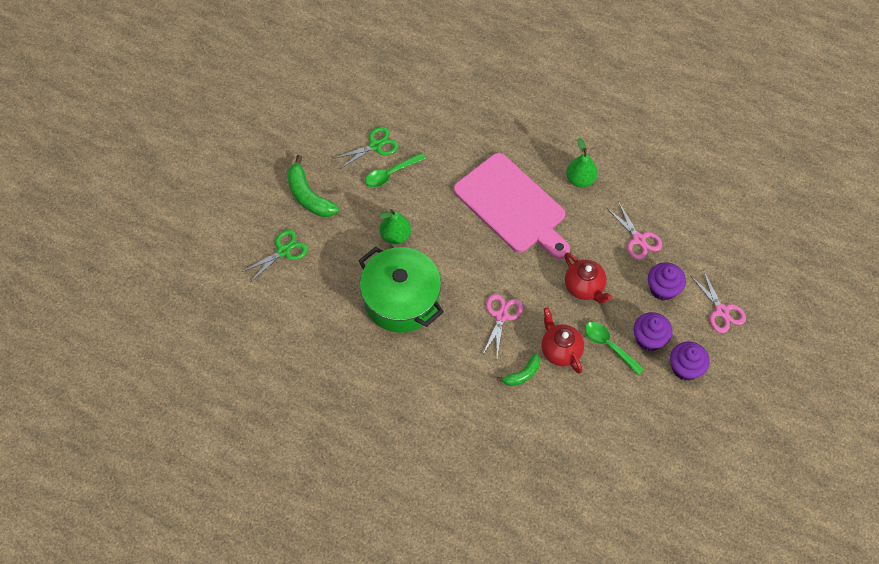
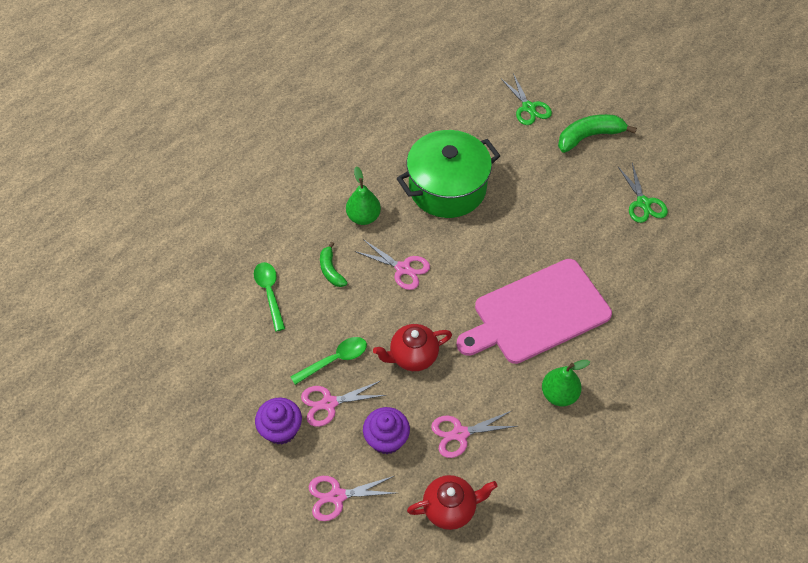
camera: 105 degrees right, 5 degrees down
green spoon [365,153,426,187] -> green spoon moved to [254,262,285,332]
green pear [379,209,411,245] -> green pear moved to [346,166,381,225]
red teapot [542,307,584,374] -> red teapot moved to [407,475,497,530]
purple cupcake [634,312,673,351] -> pink scissors [301,380,387,427]

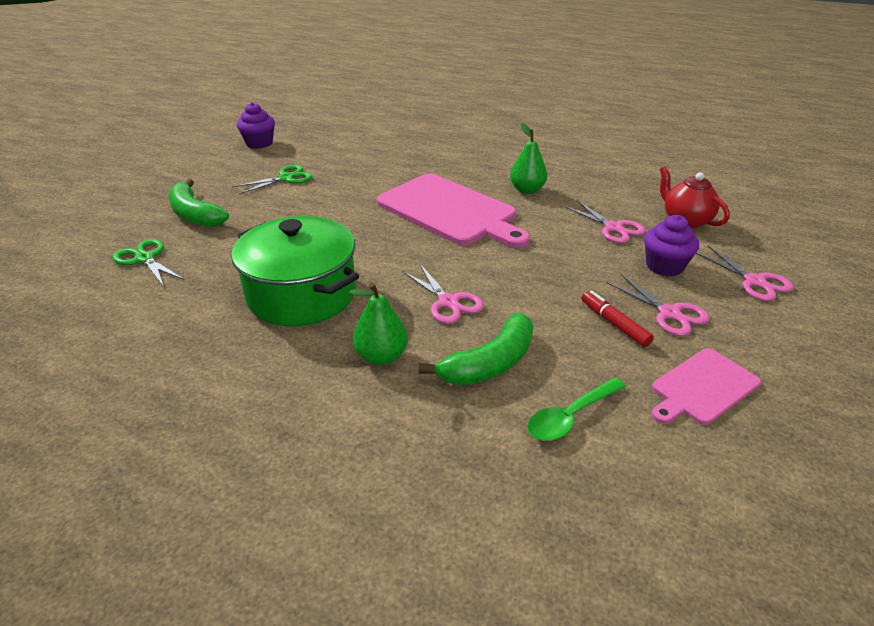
camera: 110 degrees left, 20 degrees down
purple cupcake [255,398,302,445] -> purple cupcake moved to [237,102,275,149]
green spoon [290,337,367,385] -> red marker [582,291,654,347]
green banana [320,242,348,287] -> green banana [418,313,533,385], size x1.69
pink scissors [355,239,430,290] -> pink scissors turned 135 degrees clockwise [403,264,484,324]
red teapot [373,324,452,371] -> none
green scissors [500,74,552,125] -> green scissors turned 90 degrees counterclockwise [112,239,184,287]
none -> pink cutting board [652,348,761,425]

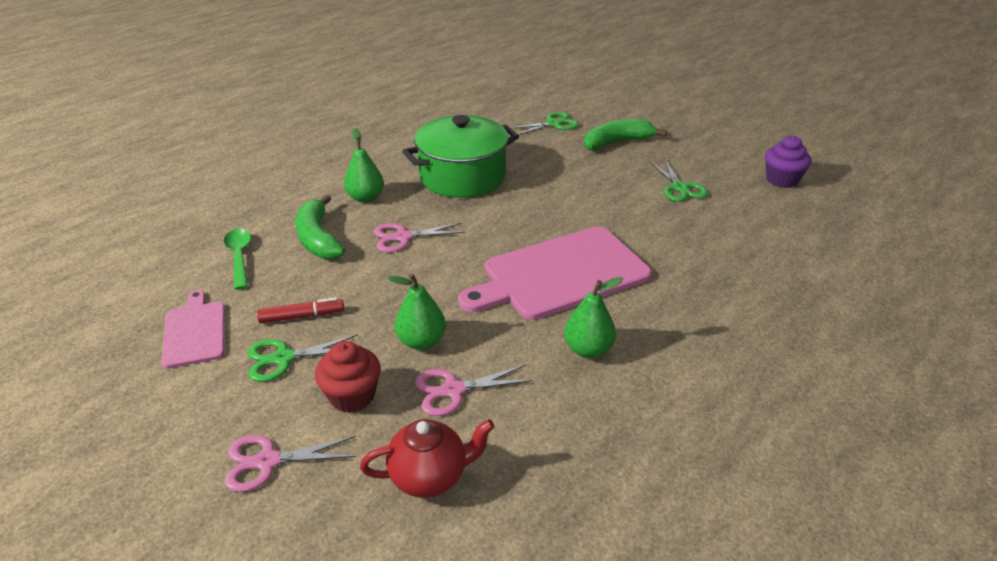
camera: 110 degrees right, 0 degrees up
pink scissors [607,274,710,336] -> green scissors [248,334,358,382]
purple cupcake [644,215,699,276] -> red cupcake [315,341,381,413]
none -> green pear [387,273,446,350]

